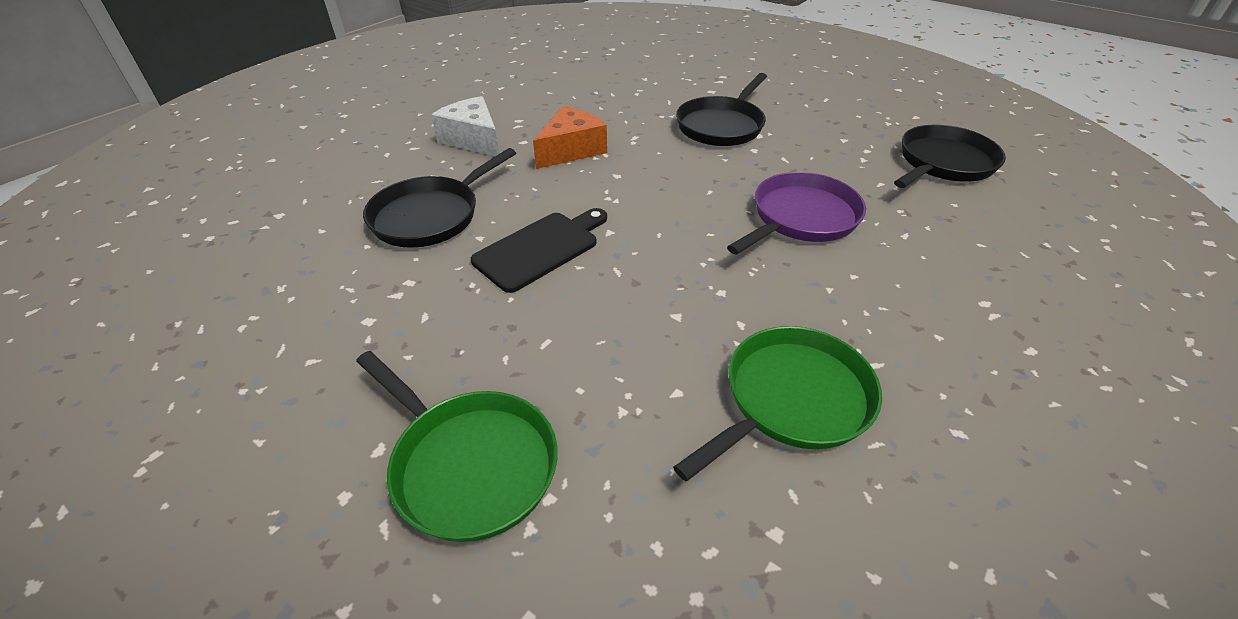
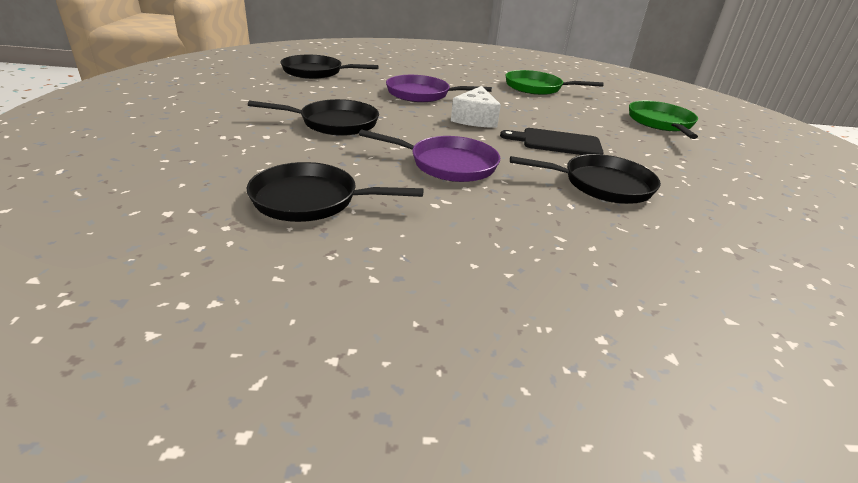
camera: 130 degrees left, 10 degrees down
white cheese [431,96,499,156] -> white cheese moved to [451,86,501,128]
orange cheese [533,105,607,169] -> purple pan [359,130,500,182]
none -> black pan [246,162,424,222]

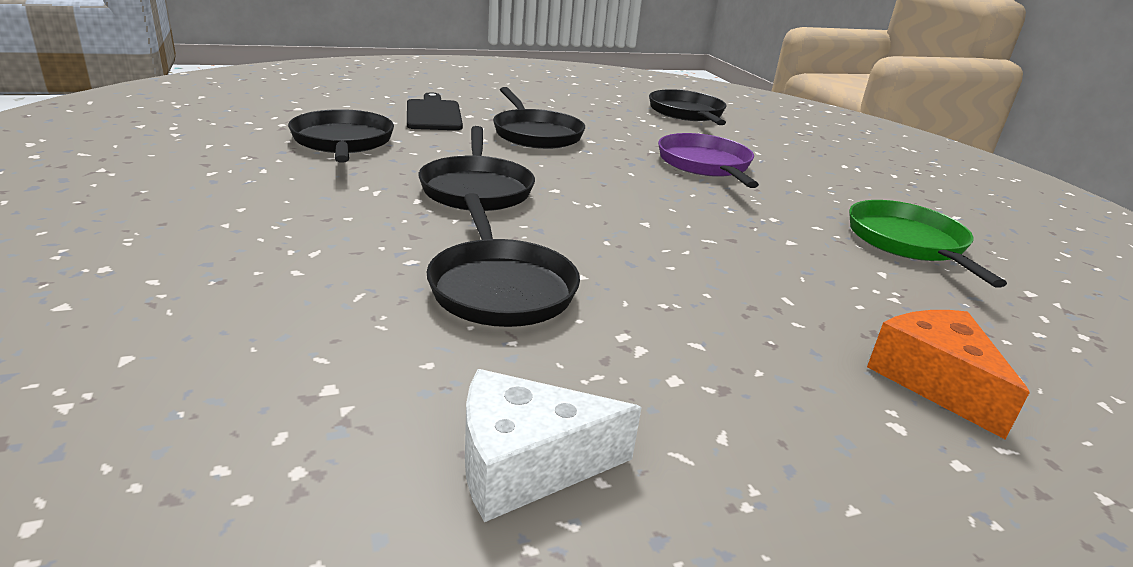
camera: 70 degrees right, 5 degrees down
purple pan [359,130,500,182] -> black pan [418,126,535,211]
white cheese [451,86,501,128] -> white cheese moved to [465,369,642,522]
black cutting board [500,128,604,155] -> black cutting board moved to [407,93,463,130]
green pan [629,101,698,139] -> orange cheese [867,310,1030,440]

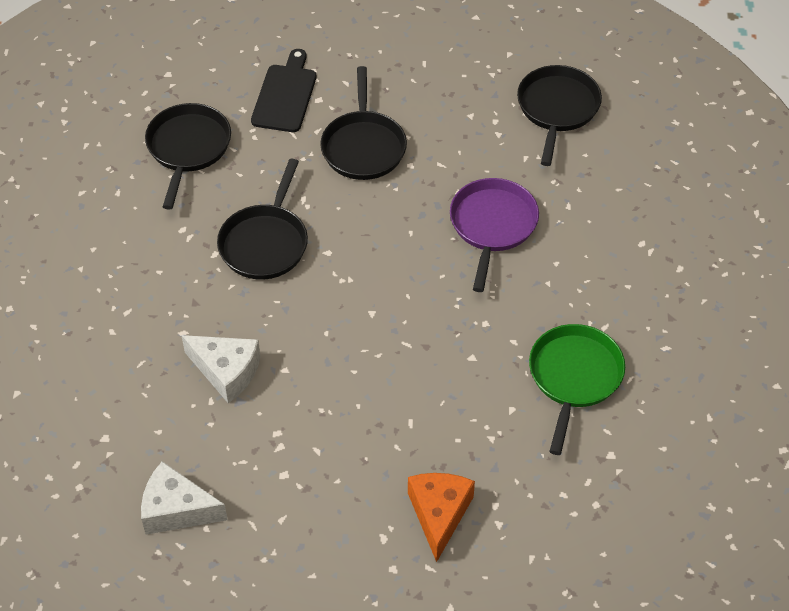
camera: 25 degrees right, 25 degrees up
black pan [427,193,580,327] -> white cheese [181,335,261,403]

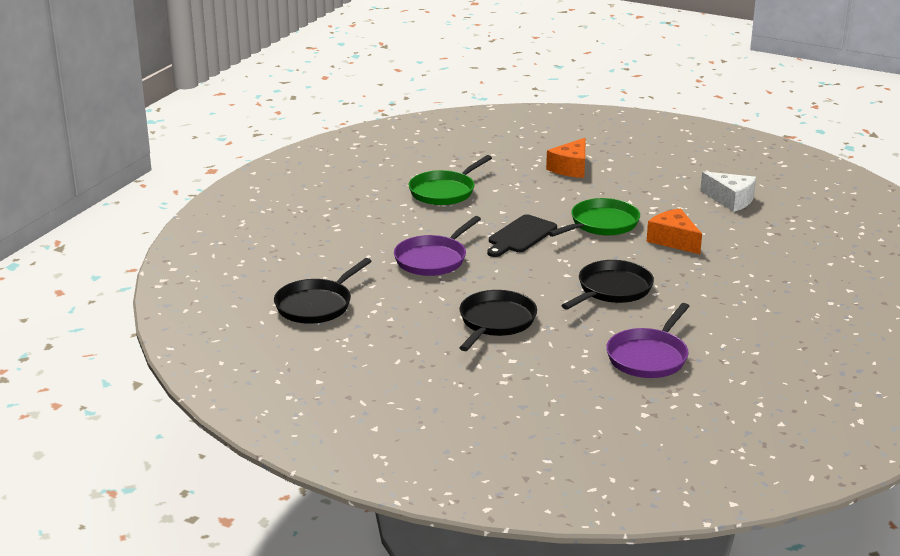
camera: 155 degrees left, 25 degrees down
black pan [145,103,231,210] -> purple pan [606,303,689,378]
white cheese [181,335,261,403] -> orange cheese [647,208,702,254]
black cutting board [251,49,316,132] -> black cutting board moved to [487,214,557,257]
none -> green pan [548,198,640,237]

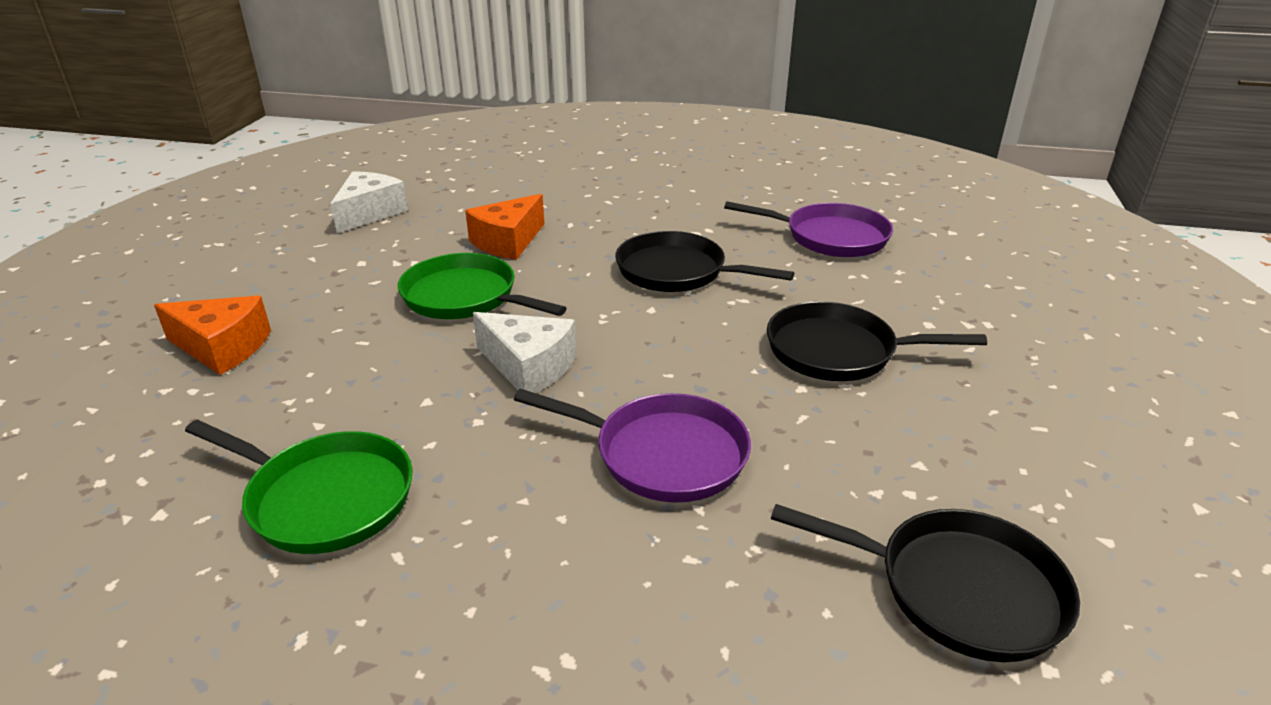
camera: 105 degrees left, 5 degrees up
black cutting board [487,214,557,257] -> white cheese [473,312,576,393]

